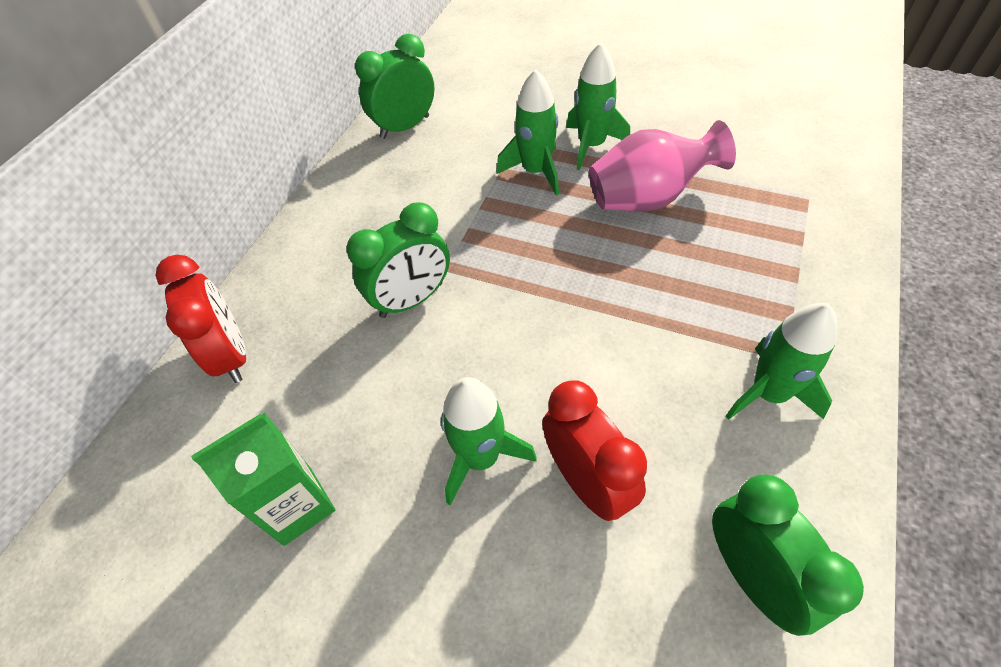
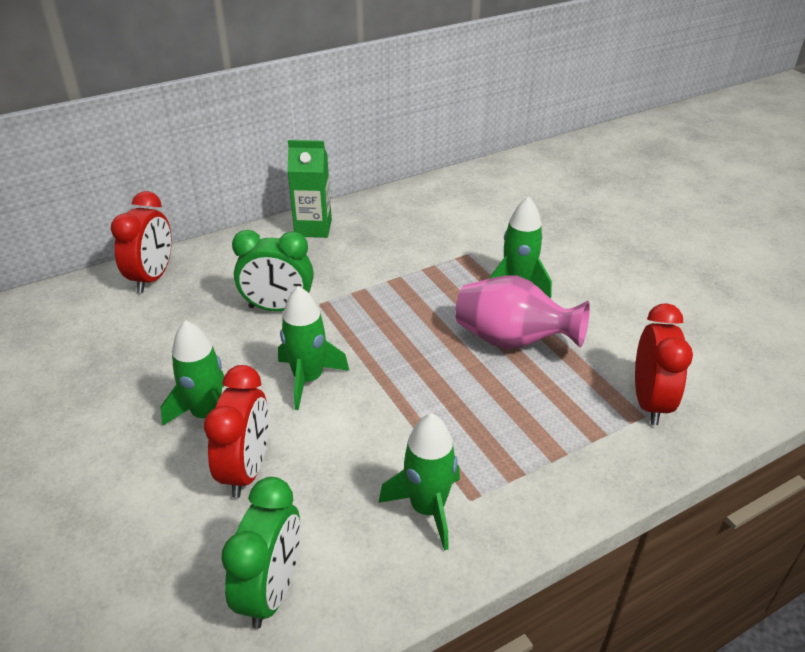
camera: 35 degrees right, 15 degrees down
green carton [191,413,335,546] -> green carton moved to [288,140,332,238]
green clock [355,34,435,139] -> none
green rocket [496,69,559,195] -> green rocket moved to [278,286,349,410]
none -> red clock [635,303,693,425]

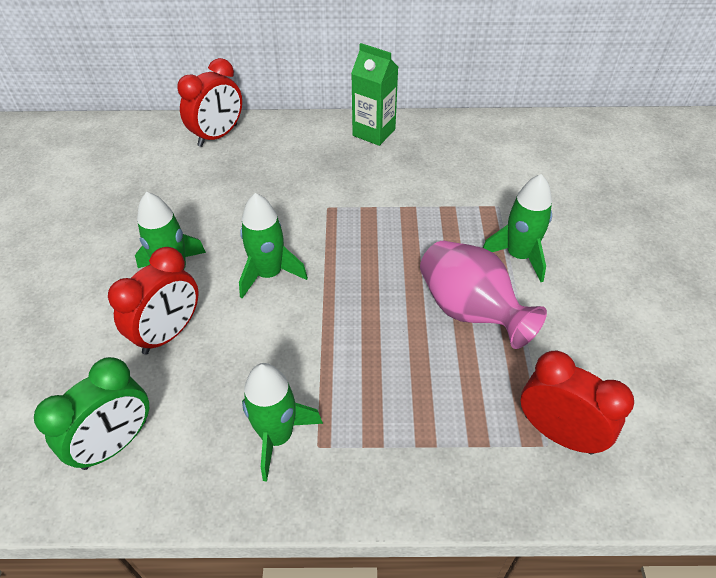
camera: 30 degrees right, 10 degrees up
green clock [232,230,314,311] -> none
red clock [635,303,693,425] -> red clock turned 90 degrees counterclockwise [521,351,634,454]

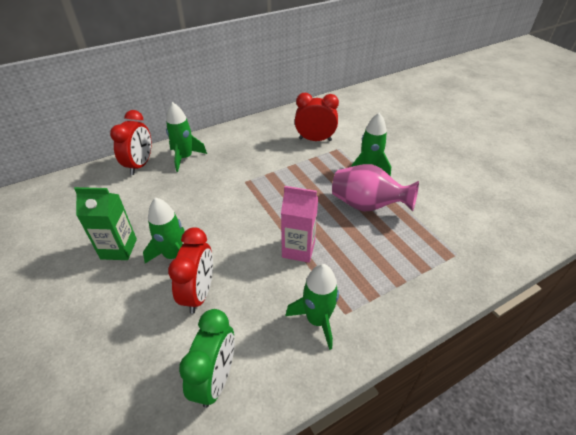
camera: 30 degrees left, 5 degrees down
green rocket [239,193,308,298] -> green rocket moved to [166,102,207,172]
green carton [351,43,398,146] -> green carton moved to [74,187,137,260]
red clock [521,351,634,454] -> red clock moved to [295,93,339,141]
none -> pink carton [281,186,318,263]

